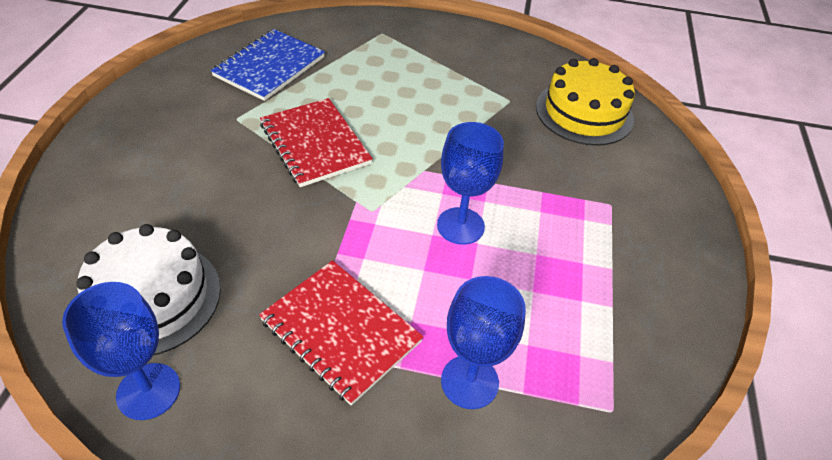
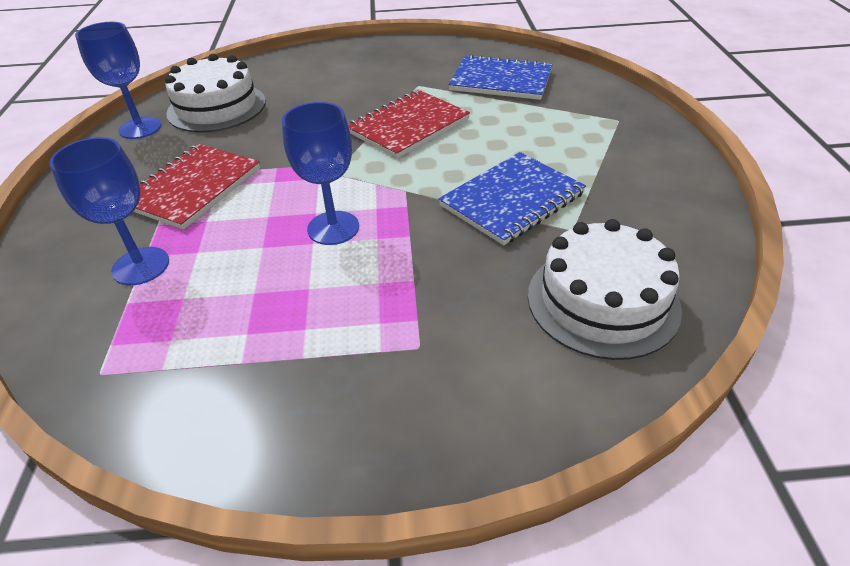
camera: 80 degrees right, 5 degrees down
yellow cake [536,58,635,146] -> white cake [528,219,682,360]
none -> blue notebook [439,152,586,245]

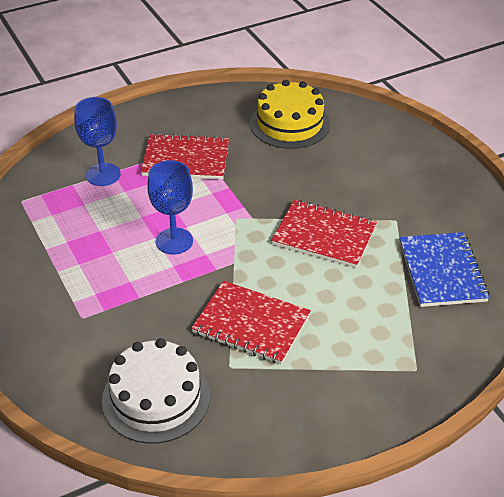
camera: 65 degrees right, 0 degrees up
blue goblet [75,22,162,139] -> none
white cake [165,54,266,132] -> yellow cake [250,80,330,149]
blue notebook [439,152,586,245] -> red notebook [191,281,311,364]

